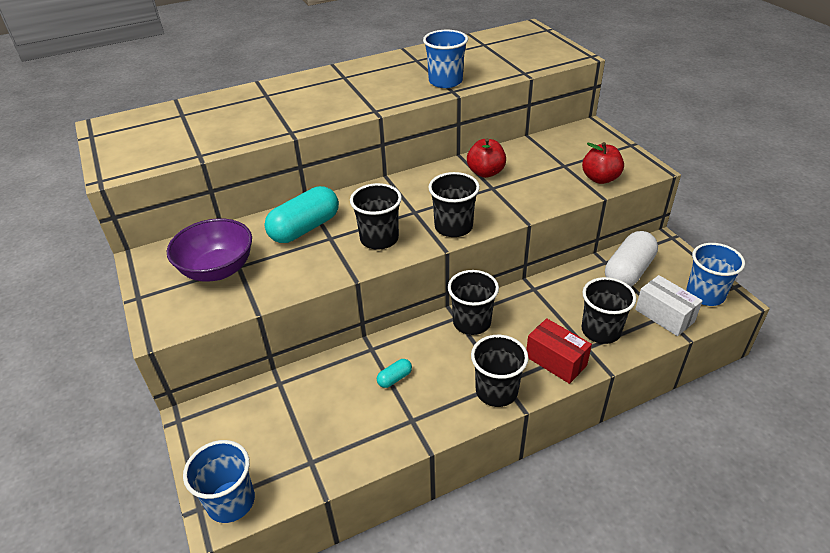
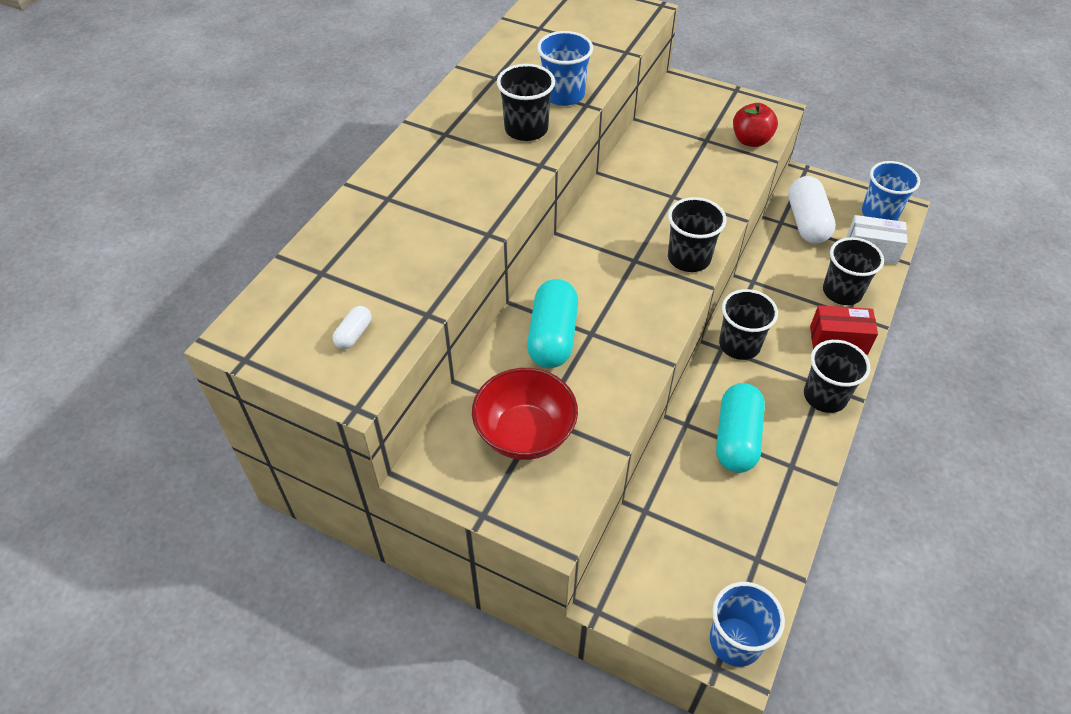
camera: 40 degrees left, 10 degrees up
purple bowl [167,218,252,282] -> red bowl [472,368,578,460]
black cup [350,183,402,250] -> black cup moved to [497,64,555,141]
turquoise capsule [377,359,412,388] -> turquoise capsule [716,383,765,473], size x2.24
red apple [467,138,506,178] -> none
none -> white capsule [333,306,372,349]

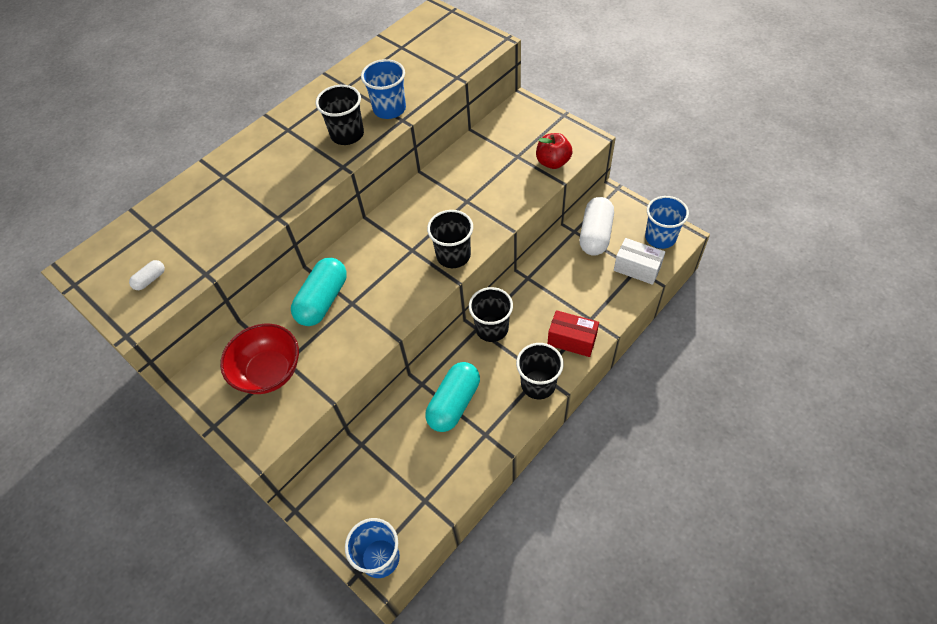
camera: 20 degrees right, 5 degrees up
black cup [823,237,884,305] -> none

